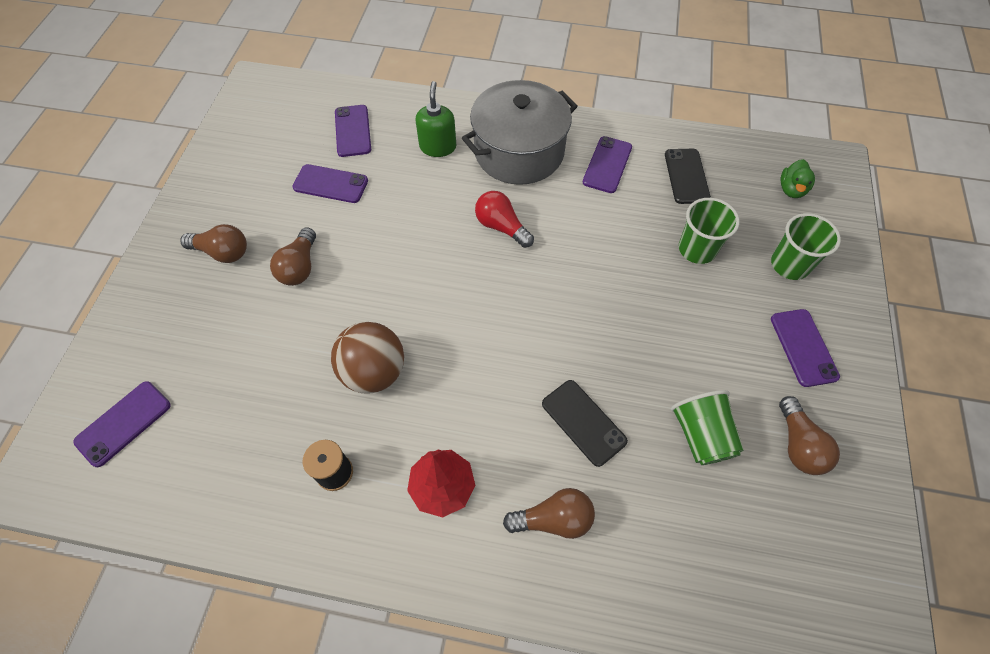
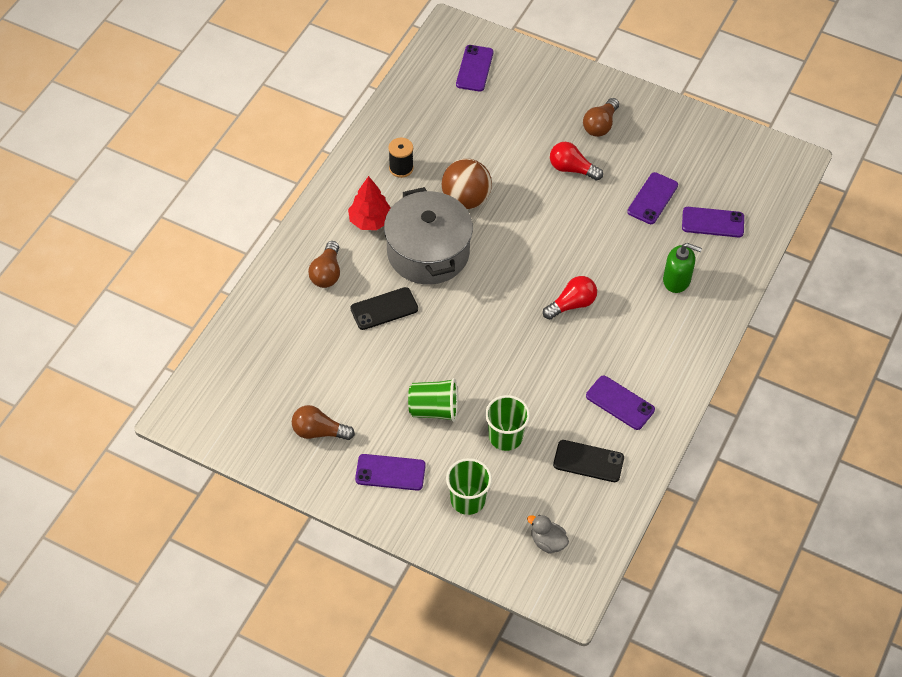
camera: 105 degrees right, 5 degrees down
purple phone [73,381,171,467] -> purple phone turned 45 degrees clockwise [456,45,494,92]
brown light bulb [270,227,316,286] -> red light bulb [550,142,603,180]
grey pot [462,80,578,185] -> grey pot moved to [384,187,473,285]
green cup [671,390,744,465] -> green cup moved to [408,378,458,422]
green duck [780,159,815,198] -> grey duck [527,515,569,554]

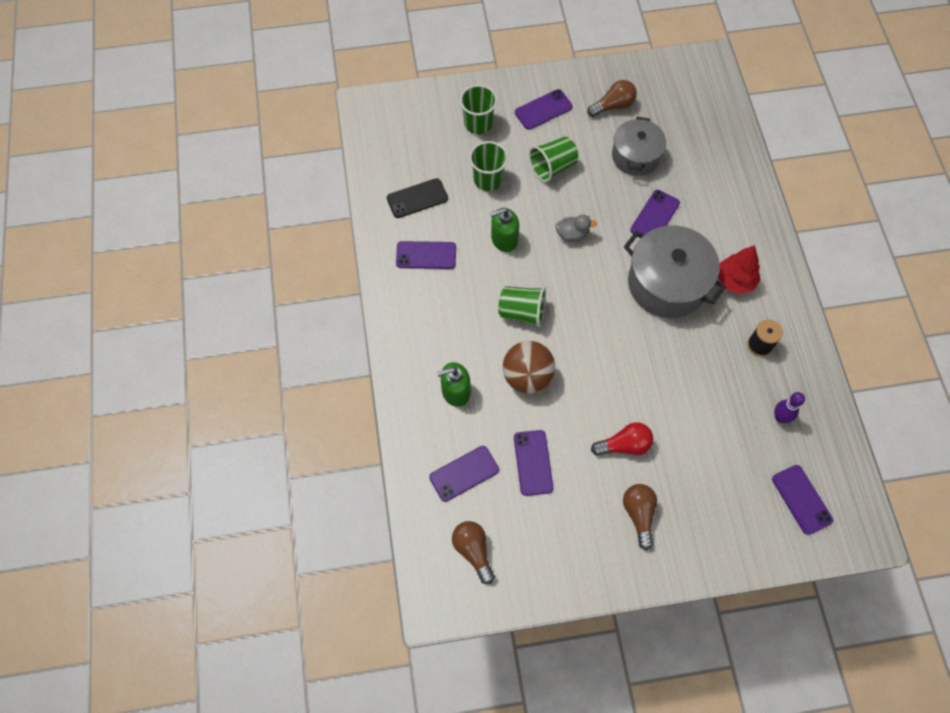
camera: 145 degrees right, 10 degrees up
brown light bulb [308,241,340,288] -> brown light bulb moved to [452,521,495,584]
black phone [350,287,418,330] -> purple phone [630,190,680,238]
brown ball [442,159,492,209] -> brown ball moved to [503,341,555,394]
grey duck [527,515,569,554] -> grey duck moved to [555,214,597,242]
red light bulb [543,276,597,319] -> green cup [498,286,546,327]
none -> green soap dispenser [490,207,519,252]
none -> grey pot [612,117,666,176]
none -> purple bowling pin [774,392,805,423]

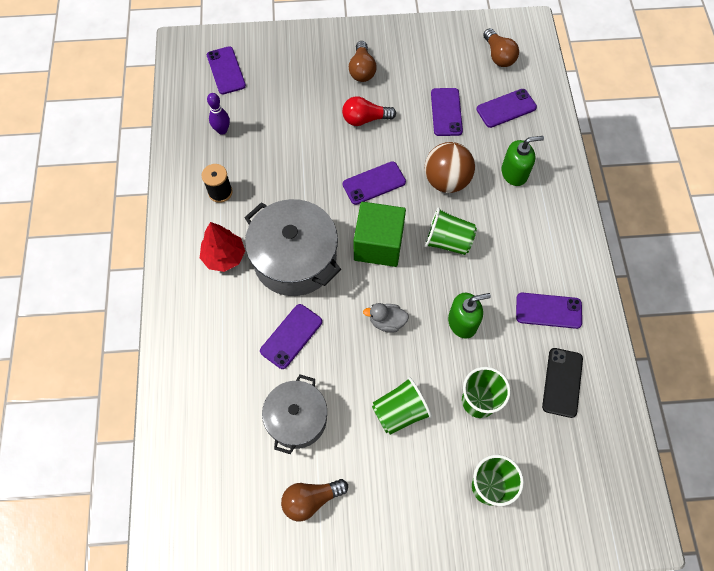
camera: 175 degrees left, 0 degrees up
black phone [387,178,448,218] -> black phone turned 60 degrees counterclockwise [542,348,583,418]
purple phone [515,89,573,130] -> purple phone moved to [343,161,406,205]
none -> green cube [354,202,406,267]

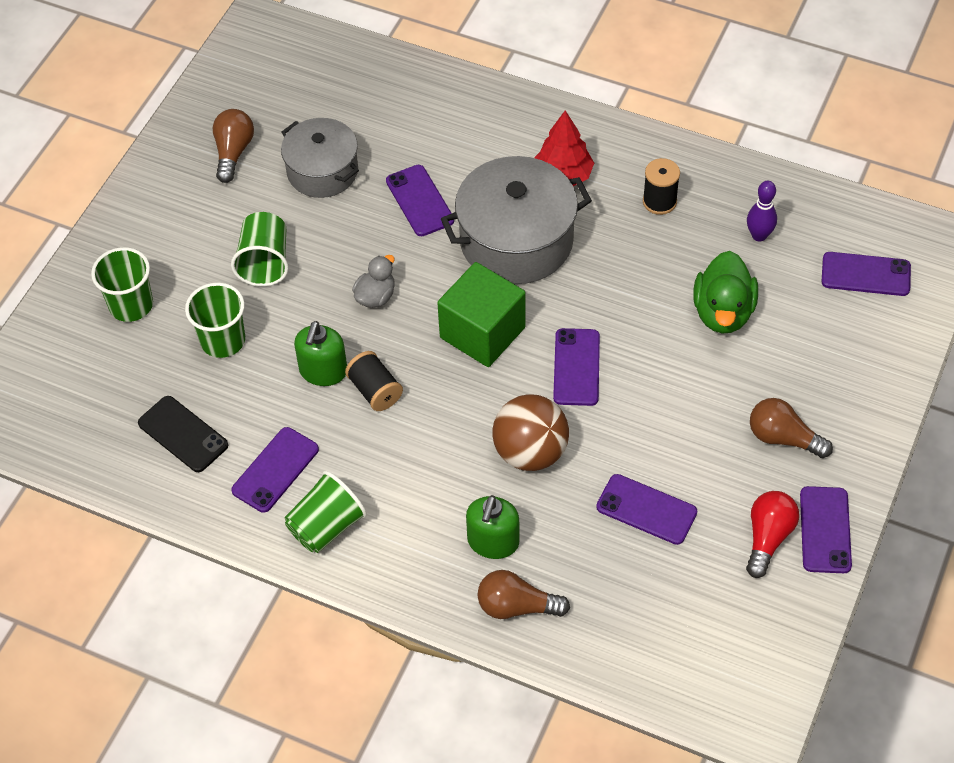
camera: 120 degrees right, 10 degrees down
red light bulb [342,96,396,126] -> red light bulb moved to [746,491,799,578]
green cup [425,207,477,255] -> green cup moved to [284,471,367,553]
purple phone [476,89,537,128] -> purple phone moved to [800,486,852,573]
brown light bulb [483,28,519,67] -> brown light bulb moved to [478,570,570,619]
none -> black spool [345,351,403,411]
none -> green duck [693,251,758,334]

